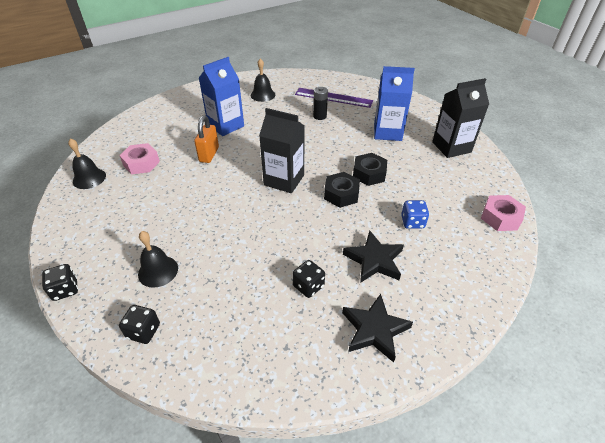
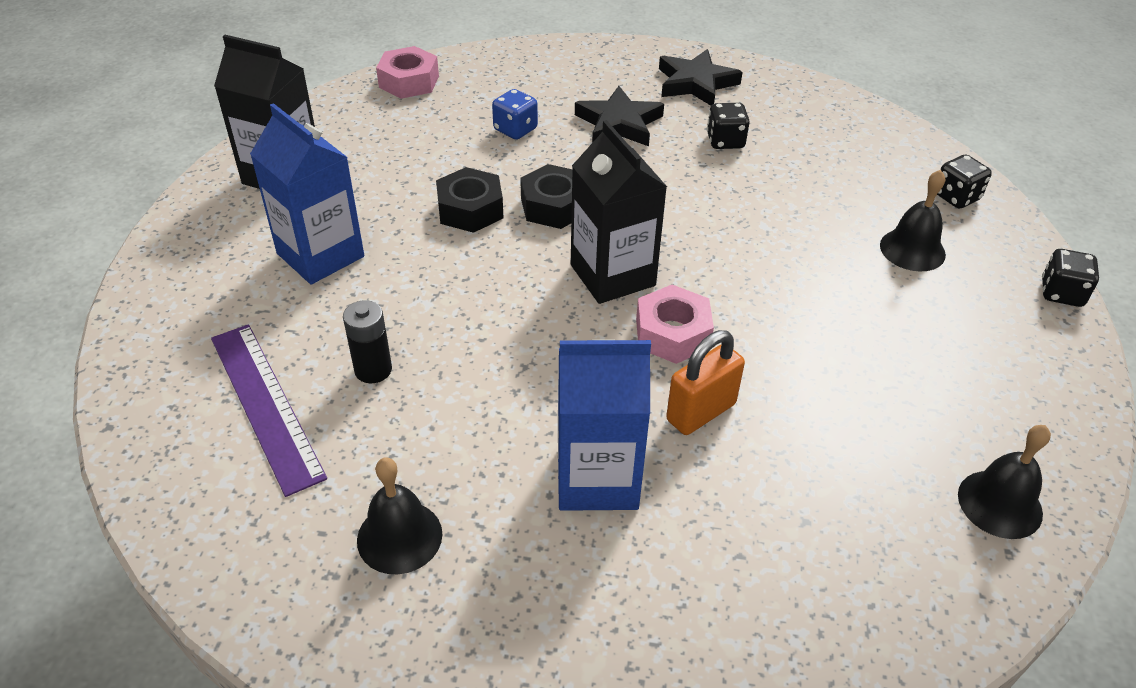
camera: 140 degrees left, 0 degrees up
pink nut [119,143,160,174] -> pink nut moved to [636,285,714,364]

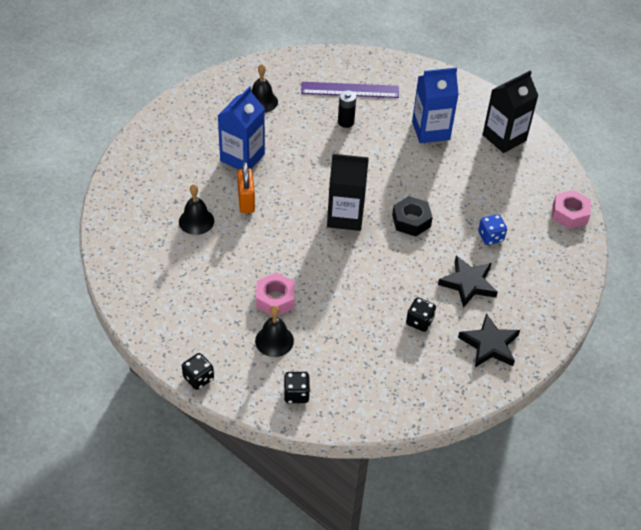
camera: 120 degrees right, 5 degrees up
black nut [436,167,503,233] -> none
pink nut [636,285,714,364] -> pink nut moved to [256,273,295,315]
black bell [958,425,1051,539] -> black bell moved to [179,184,214,235]

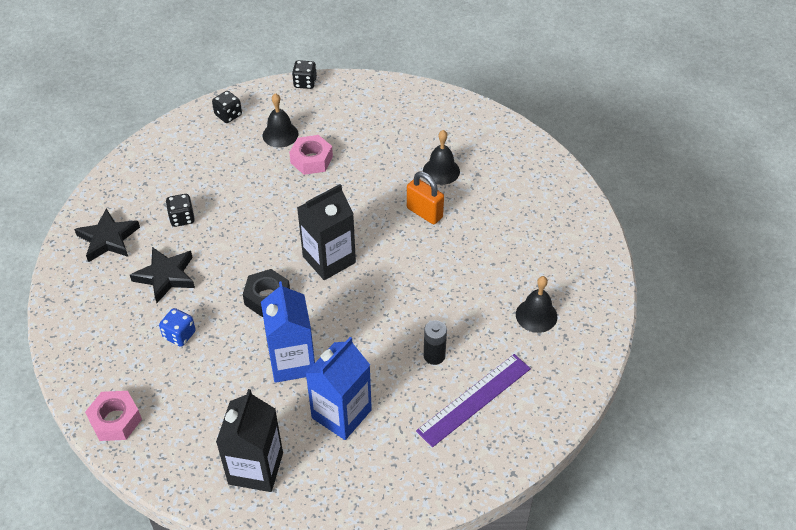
camera: 140 degrees right, 0 degrees up
blue carton [218,86,265,170] -> blue carton moved to [261,281,315,383]

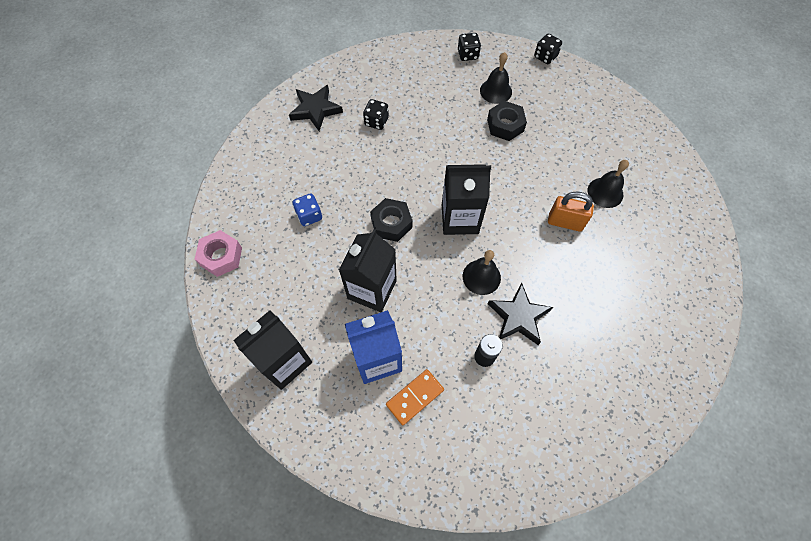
camera: 35 degrees right, 15 degrees up
black star [130,247,195,303] -> black star moved to [488,283,553,345]
blue carton [261,281,315,383] -> black carton [339,229,397,312]
pink nut [289,135,333,175] -> black nut [487,101,527,141]
orange padlock [407,171,444,224] -> orange padlock turned 60 degrees counterclockwise [548,192,594,232]
purple ruler [416,354,531,447] -> none
black bell [516,276,557,333] -> black bell moved to [463,250,501,295]
none -> orange domino [386,369,444,425]

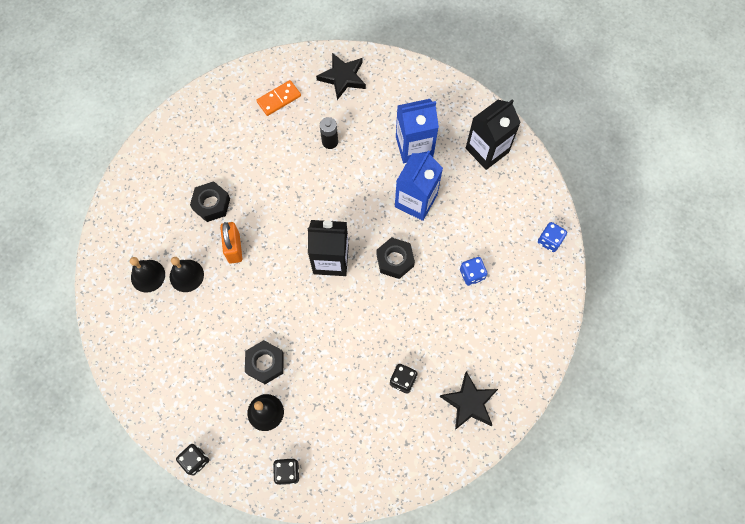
camera: 175 degrees left, 5 degrees up
pink nut [195,230,242,277] -> blue dice [538,222,567,252]
black carton [339,229,397,312] -> blue carton [395,150,443,221]
orange domino [386,369,444,425] -> orange domino moved to [256,80,301,116]
black bell [463,250,501,295] -> black bell moved to [130,257,165,293]
black star [488,283,553,345] -> black star moved to [316,53,366,100]
orange padlock [548,192,594,232] -> orange padlock turned 60 degrees clockwise [220,222,242,264]
none -> black nut [190,181,230,222]

